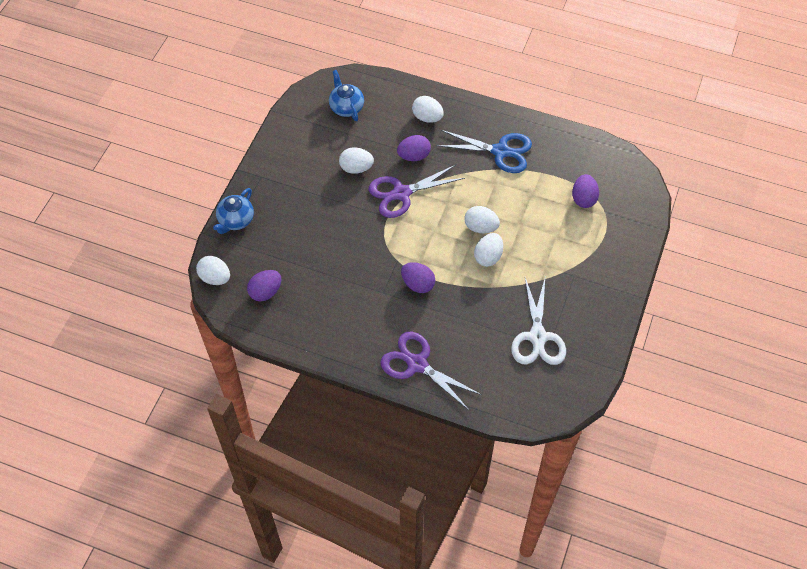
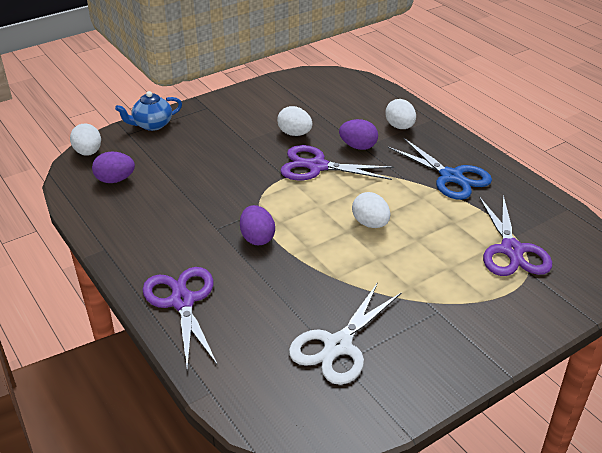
camera: 35 degrees right, 20 degrees down
blue teapot [329,70,364,121] -> none
white egg [474,233,503,267] -> none
purple egg [572,174,599,208] -> purple scissors [479,195,552,276]

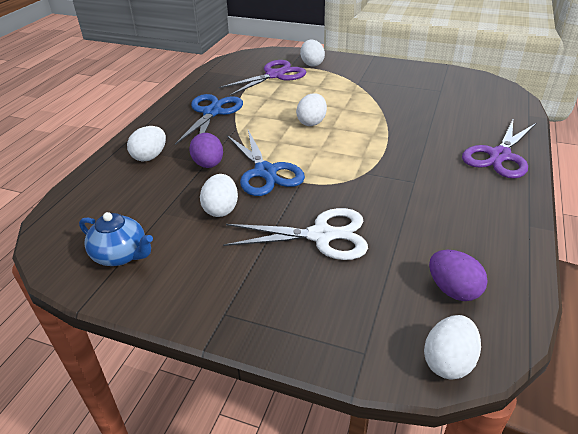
camera: 125 degrees left, 0 degrees up
blue teapot [115,91,182,131] -> blue teapot moved to [79,212,153,266]
purple egg [240,205,275,245] -> none
purple scissors [280,145,394,180] -> blue scissors [227,130,305,196]
white scissors [289,283,402,385] -> white scissors moved to [223,208,368,260]
none -> white egg [300,40,325,66]

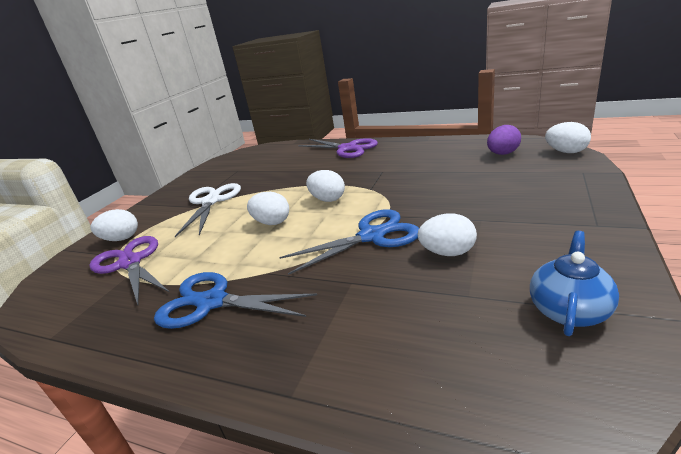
camera: 85 degrees left, 10 degrees down
white egg [127,126,166,162] -> white egg moved to [306,170,345,202]
purple egg [189,133,223,168] -> none
white scissors [223,208,368,260] -> white scissors moved to [175,183,241,237]

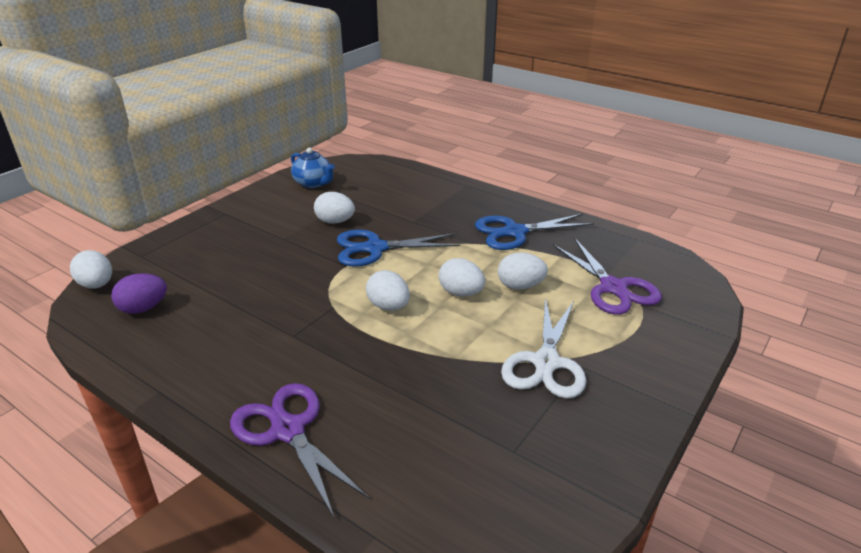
camera: 170 degrees left, 5 degrees up
white egg [90,209,138,241] -> white egg moved to [498,252,548,290]
blue scissors [154,272,317,329] -> blue scissors turned 135 degrees clockwise [475,214,594,250]
blue teapot [530,231,619,336] -> blue teapot turned 90 degrees counterclockwise [291,148,335,188]

